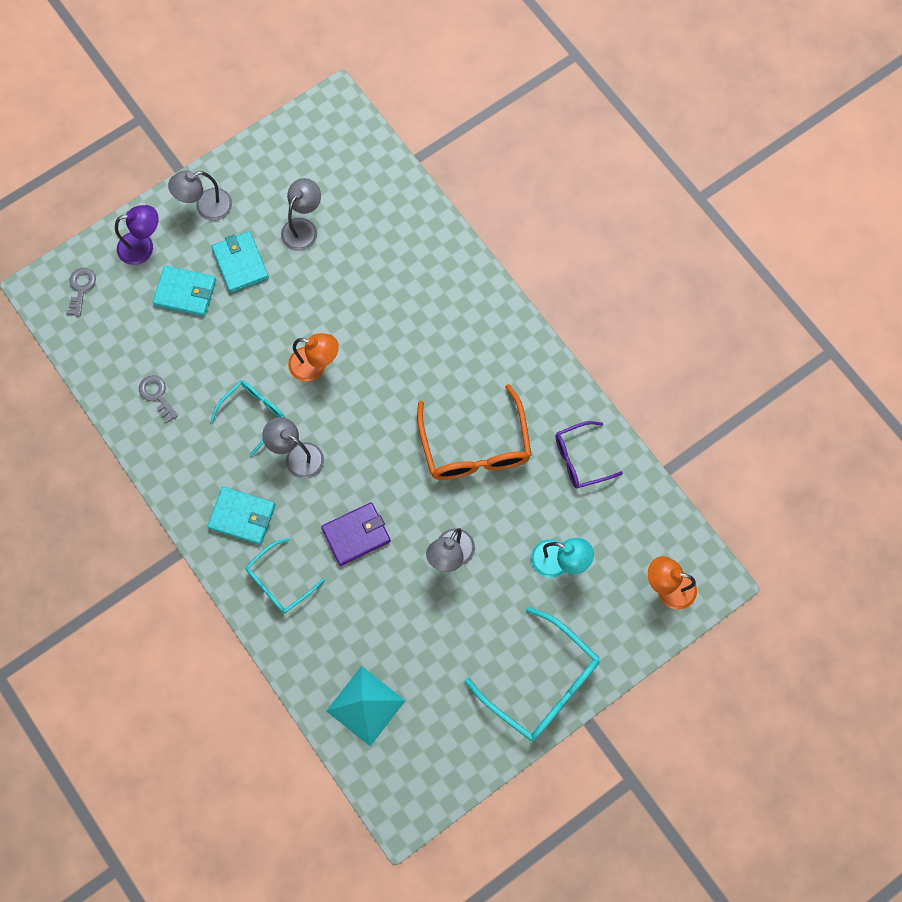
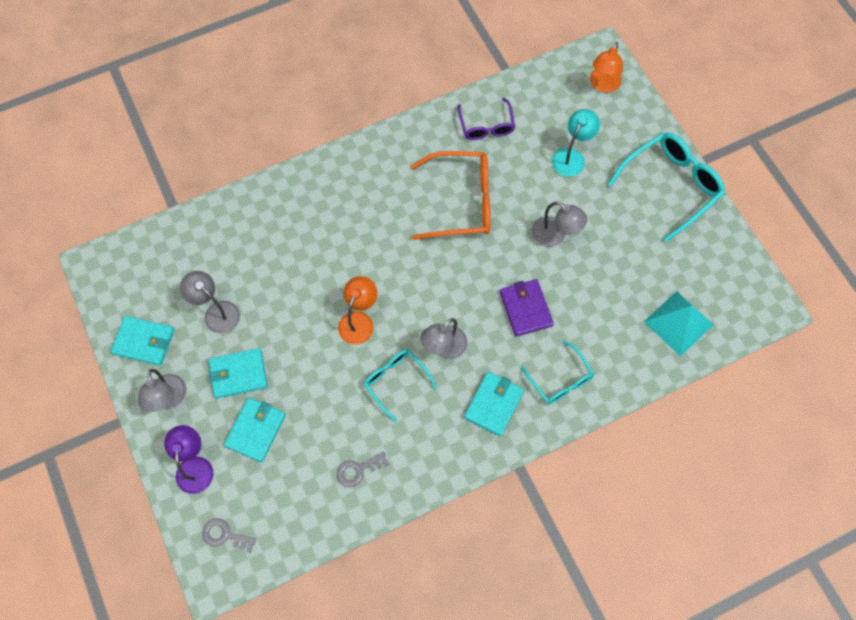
camera: 80 degrees left, 5 degrees down
none -> turquoise wallet [111,316,175,366]

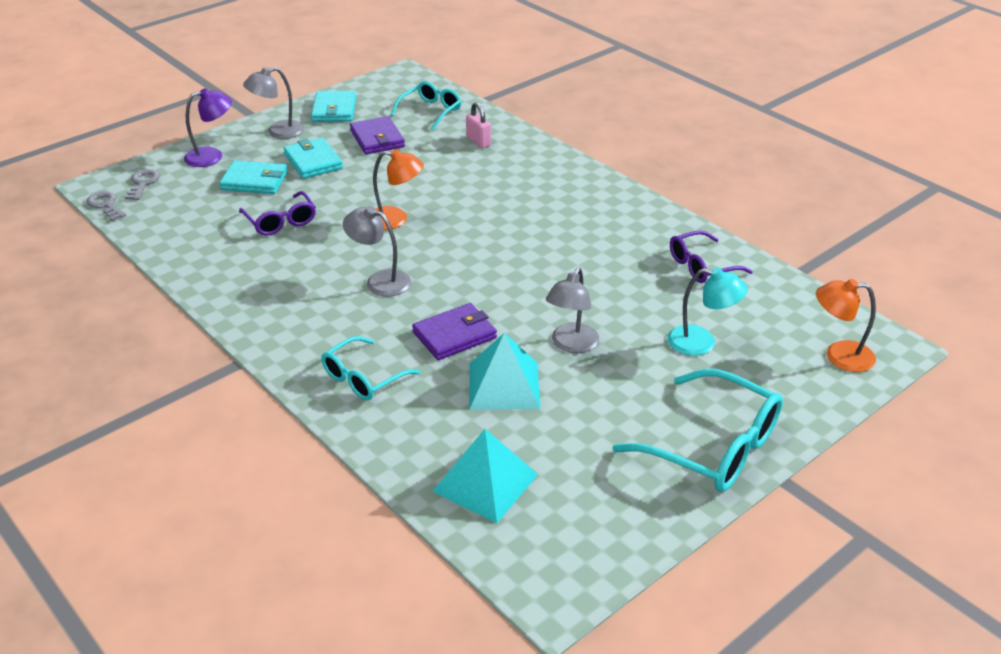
camera: 75 degrees right, 30 degrees down
grey lamp [180,271,240,334] -> purple wallet [350,116,405,154]
grey key [337,452,389,487] -> grey key moved to [86,191,126,221]
turquoise glasses [364,349,437,422] -> turquoise glasses moved to [391,81,461,130]
orange glasses [411,151,490,240] -> none
turquoise wallet [464,372,524,437] -> none
none -> purple glasses [239,191,316,236]
none -> pink padlock [466,102,491,148]
none -> turquoise pyramid [469,333,540,410]

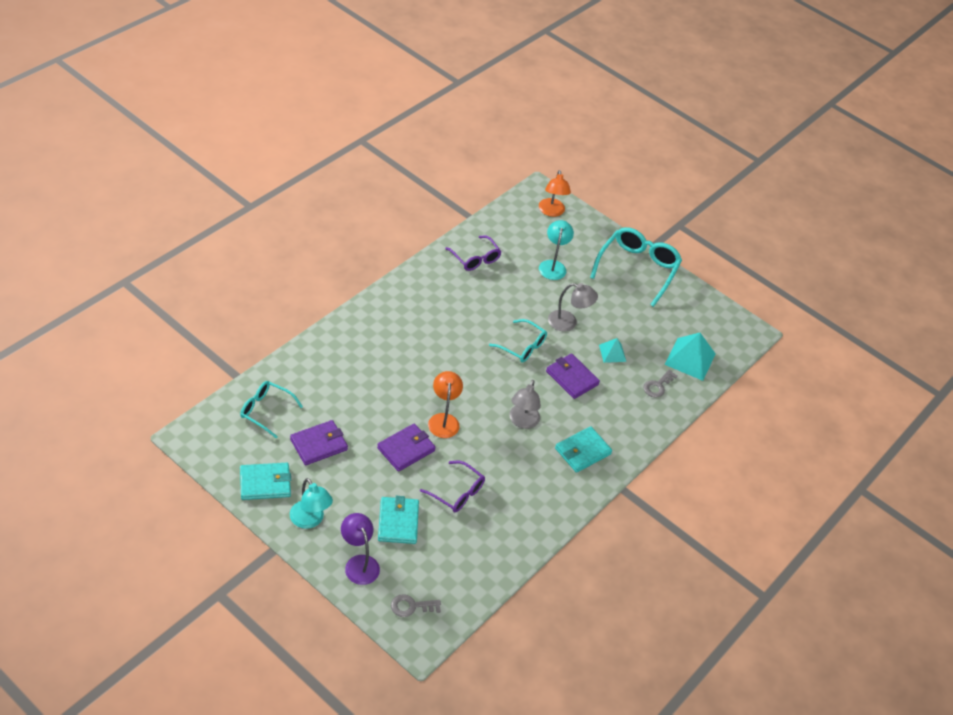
camera: 105 degrees left, 10 degrees up
grey key [86,191,126,221] -> grey key moved to [643,370,678,398]
purple glasses [239,191,316,236] -> purple glasses turned 75 degrees clockwise [420,461,485,512]
grey lamp [243,67,305,139] -> turquoise lamp [290,478,333,529]
turquoise wallet [283,138,343,179] -> turquoise wallet moved to [555,426,612,473]
turquoise glasses [321,336,420,400] -> turquoise glasses moved to [489,319,547,362]
pink padlock [466,102,491,148] -> none
turquoise pyramid [469,333,540,410] -> turquoise pyramid [599,338,626,363], size x0.57
none -> purple wallet [377,424,436,472]

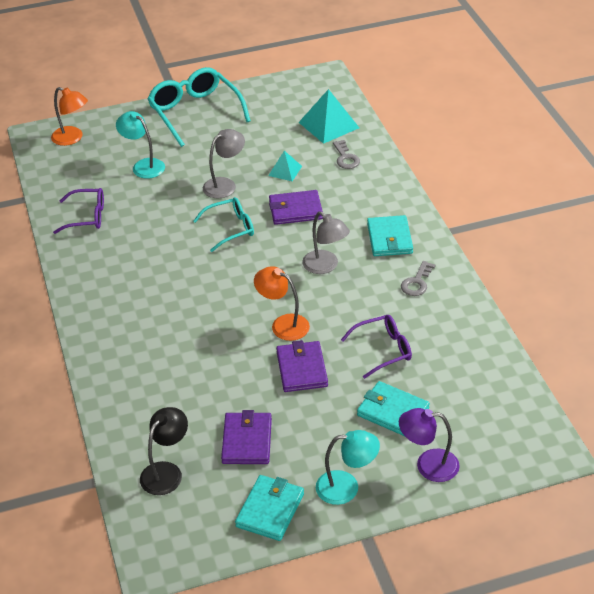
camera: 50 degrees left, 5 degrees down
turquoise glasses [240,381,303,439] -> black lamp [140,407,188,495]
grey key [391,594,441,617] -> grey key moved to [401,261,436,296]

